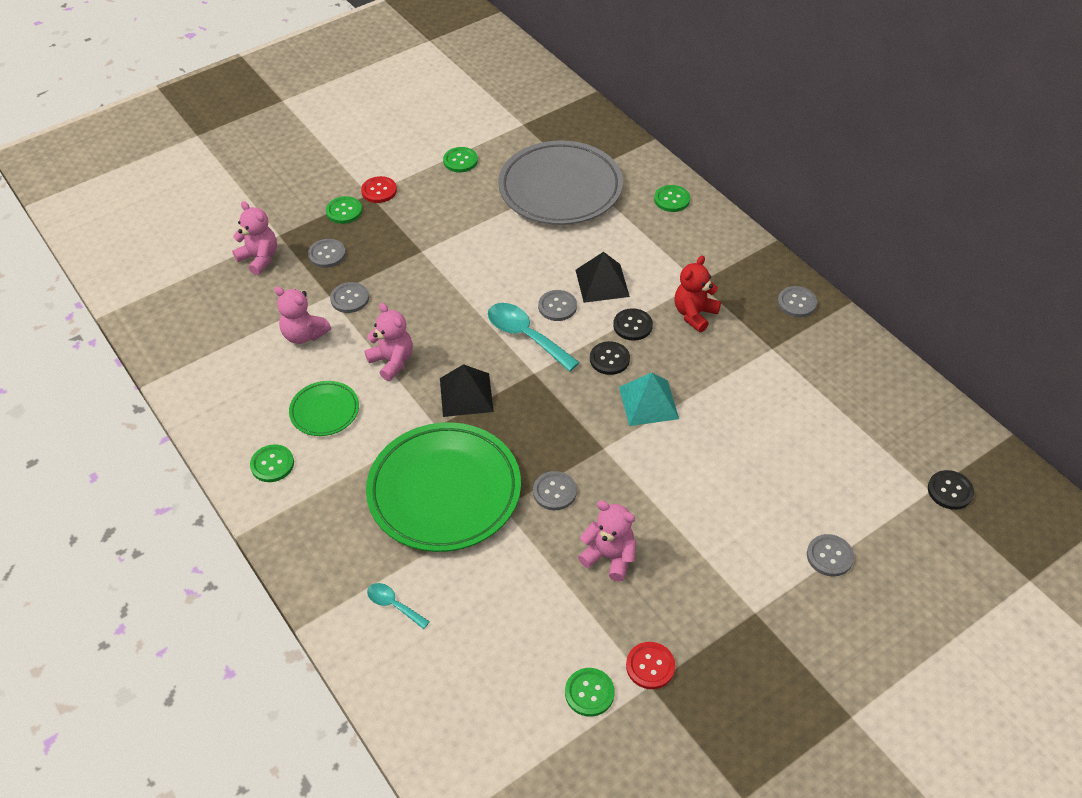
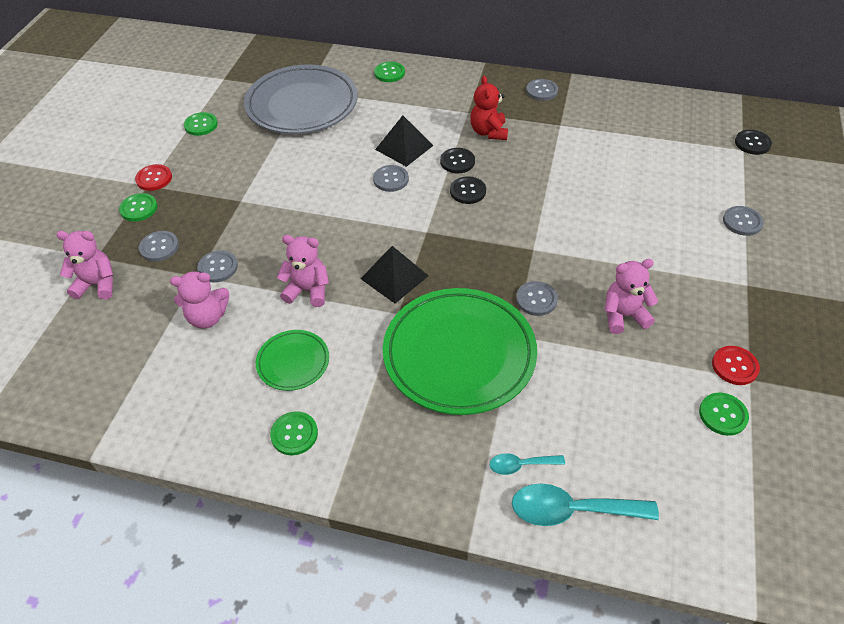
camera: 40 degrees left, 0 degrees up
turquoise spoon [488,303,580,372] -> turquoise spoon moved to [512,484,659,526]
turquoise pyramid [619,373,679,426] -> none

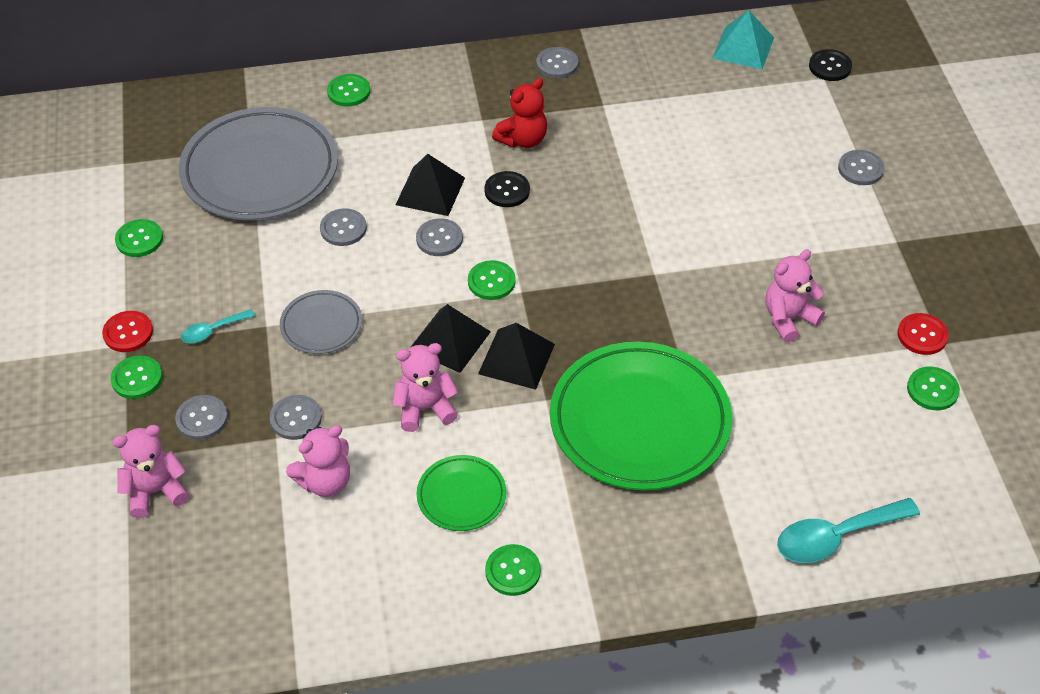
camera: 25 degrees left, 0 degrees up
black button [450,176,486,204] -> none
red teddy bear [470,76,508,140] -> red teddy bear turned 105 degrees counterclockwise [492,78,547,148]
turquoise spoon [490,453,565,475] -> turquoise spoon moved to [181,309,255,343]
grey button [516,281,558,316] -> grey button moved to [320,208,367,246]
none -> grey plate [280,290,362,354]
none -> black pyramid [410,304,491,373]
none -> green button [468,260,516,300]
none -> turquoise pyramid [712,10,774,69]

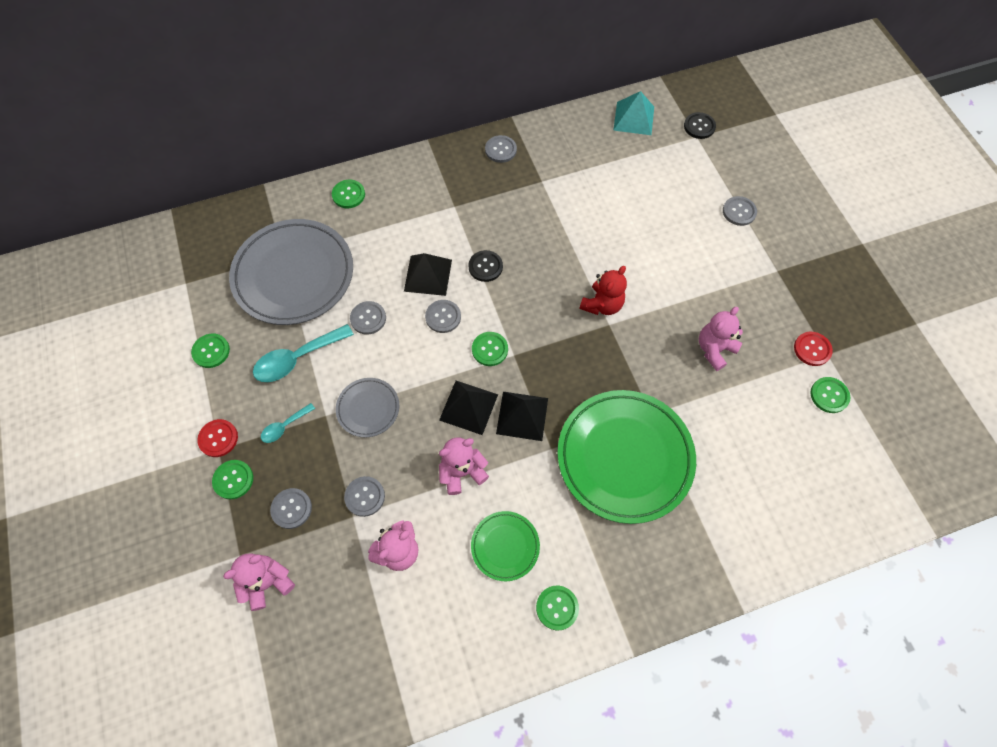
camera: 10 degrees left, 15 degrees up
red teddy bear [492,78,547,148] -> red teddy bear moved to [579,266,627,315]
turquoise spoon [777,498,920,563] -> turquoise spoon moved to [253,324,354,382]

